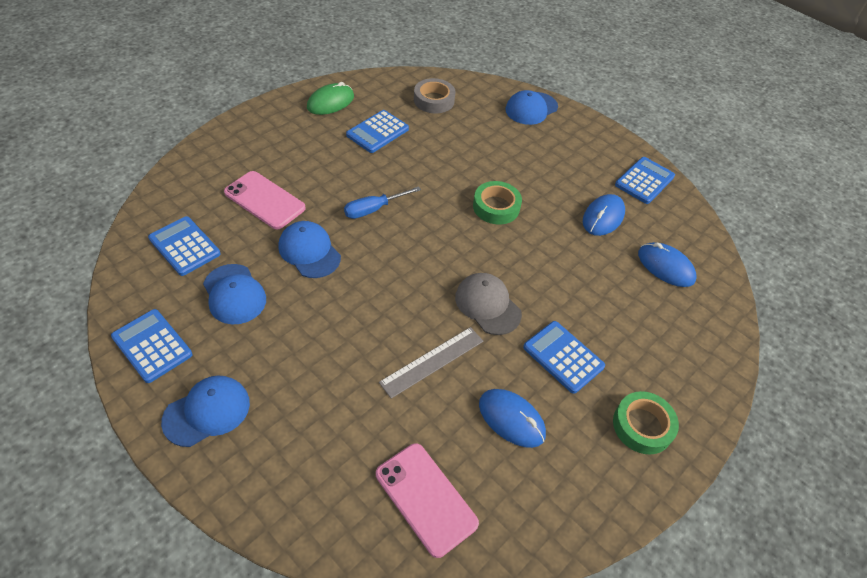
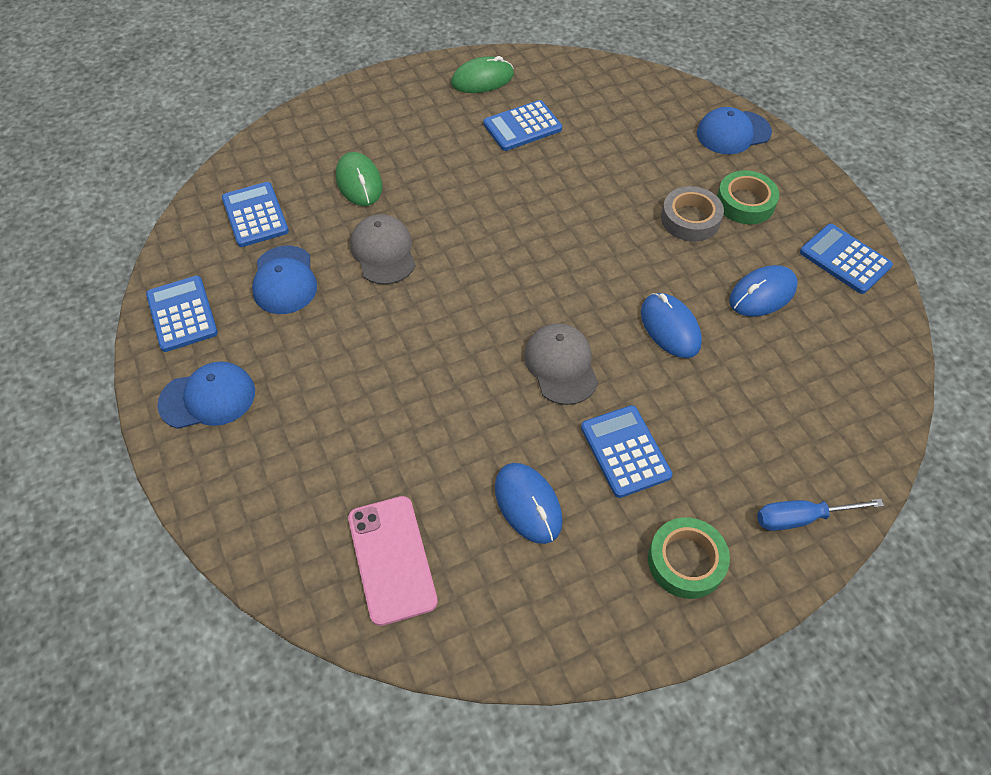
camera: 25 degrees right, 5 degrees up
pink phone [224,171,306,229] -> green mouse [336,152,383,206]
blue cap [278,221,341,278] -> grey cap [350,214,416,285]
blue screwdriver [344,186,421,219] -> blue screwdriver moved to [757,499,884,531]
grey ruler [379,327,483,399] -> none
grey tape [414,78,455,113] -> grey tape moved to [661,186,724,242]
green tape [473,181,522,224] -> green tape moved to [717,170,779,224]
blue calculator [615,157,675,204] -> blue calculator turned 105 degrees counterclockwise [800,224,893,294]
blue mouse [638,242,697,287] -> blue mouse moved to [641,293,702,358]

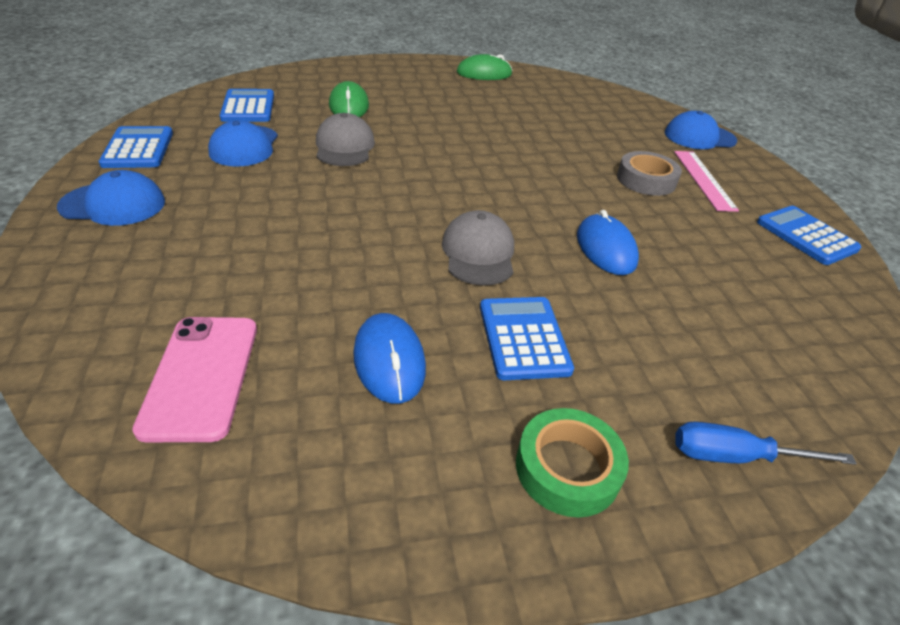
camera: 10 degrees right, 15 degrees down
blue calculator [483,100,562,151] -> none
green tape [717,170,779,224] -> pink ruler [674,151,739,212]
blue mouse [729,265,798,317] -> none

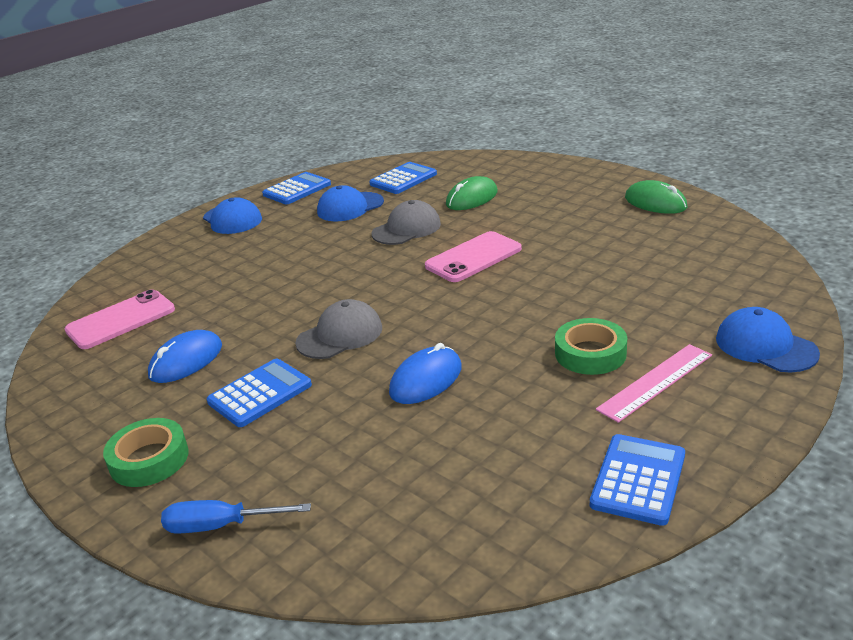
camera: 60 degrees right, 10 degrees down
grey tape [617,151,682,196] -> green tape [555,318,627,375]
blue screwdriver [675,422,857,465] -> blue screwdriver turned 60 degrees counterclockwise [161,500,311,534]
none -> pink phone [425,231,522,282]

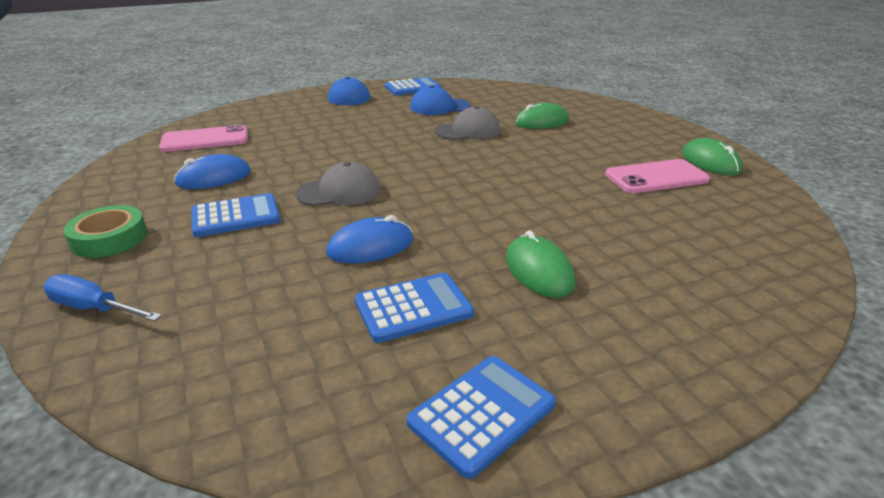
camera: 20 degrees right, 0 degrees up
blue calculator [369,162,437,194] -> blue calculator moved to [355,273,474,343]
pink phone [425,231,522,282] -> pink phone moved to [605,159,710,193]
green tape [555,318,627,375] -> green mouse [506,230,575,298]
pink ruler [596,344,712,423] -> none
blue cap [716,307,820,372] -> none

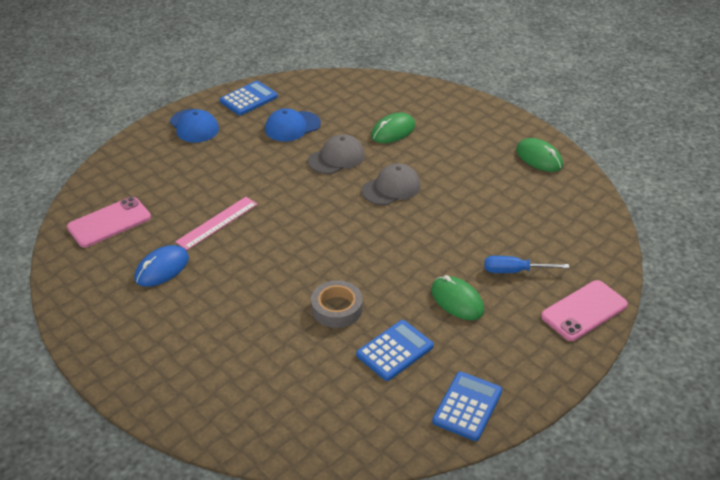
camera: 20 degrees left, 10 degrees up
blue screwdriver [43,274,162,321] -> blue screwdriver moved to [484,256,569,273]
green tape [63,205,147,258] -> none
blue calculator [192,193,280,237] -> none
grey cap [295,162,380,206] -> grey cap moved to [362,164,420,205]
blue mouse [326,215,413,263] -> grey tape [311,280,363,328]
pink phone [605,159,710,193] -> pink phone moved to [541,280,628,341]
none -> pink ruler [175,197,258,250]

